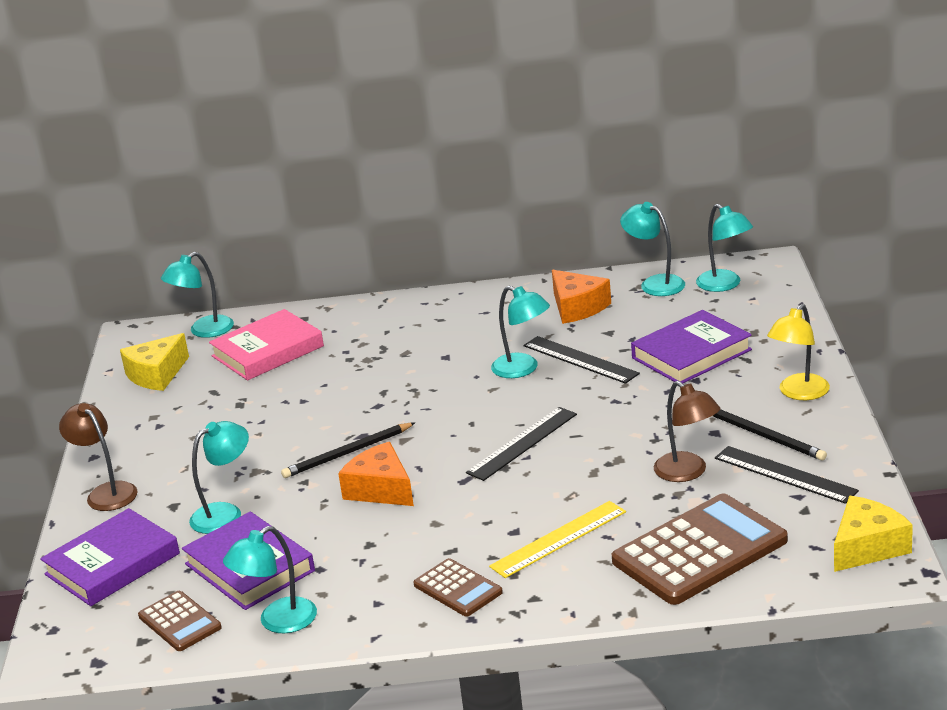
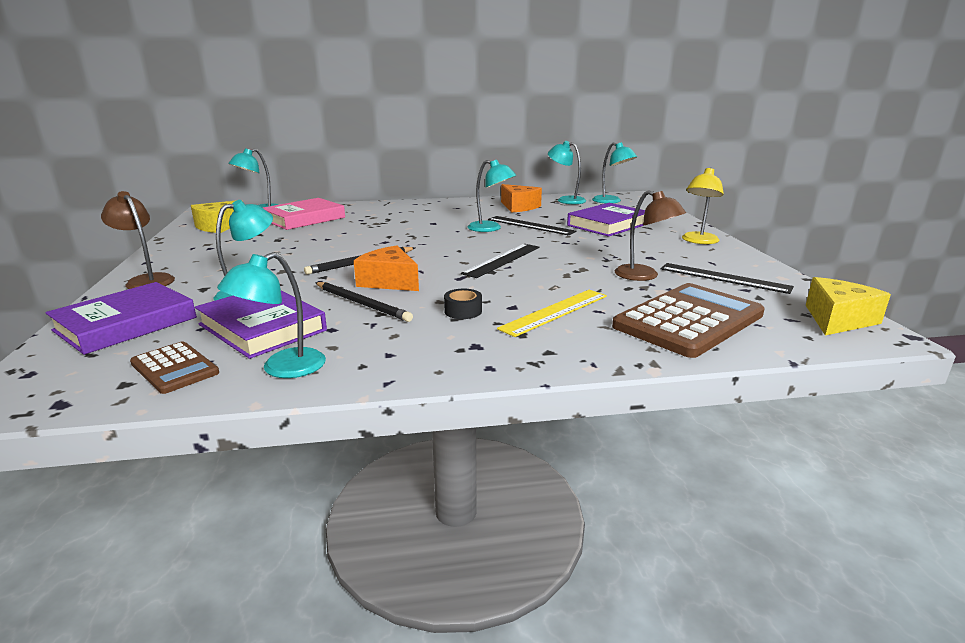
camera: 10 degrees left, 5 degrees down
brown calculator [413,558,503,617] -> none
black pencil [713,409,827,461] -> black pencil moved to [315,282,413,322]
none -> black tape [444,289,482,319]

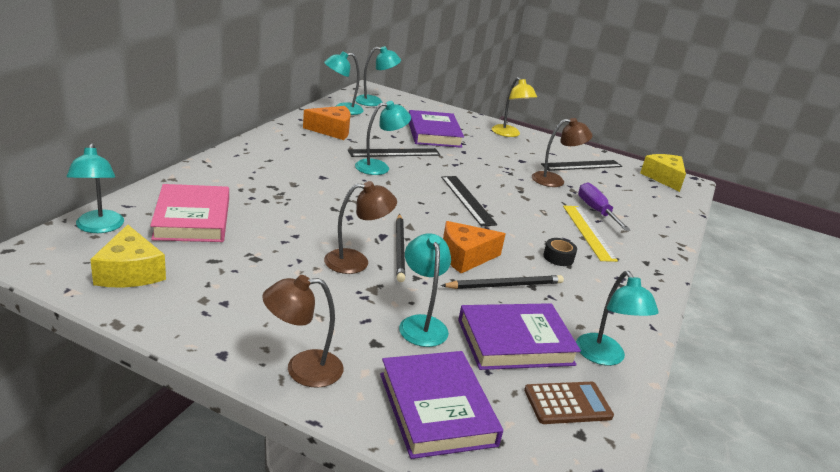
camera: 60 degrees left, 5 degrees up
brown calculator [612,283,765,358] -> none
none -> brown lamp [324,181,397,274]
none -> purple screwdriver [578,183,631,231]

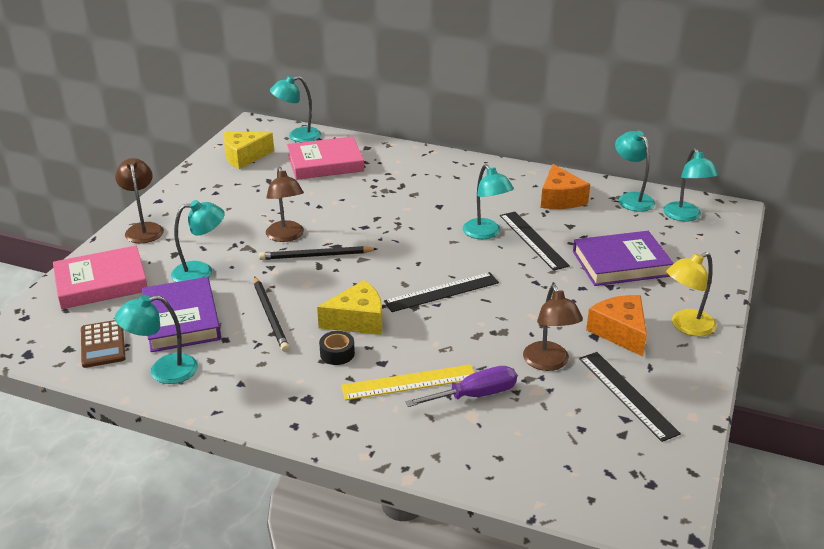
camera: 90 degrees right, 5 degrees up
purple book [380,351,503,459] -> pink book [53,246,148,309]
orange cheese [443,221,506,273] -> orange cheese moved to [586,295,647,356]
yellow cheese [640,154,686,192] -> yellow cheese moved to [317,280,382,335]

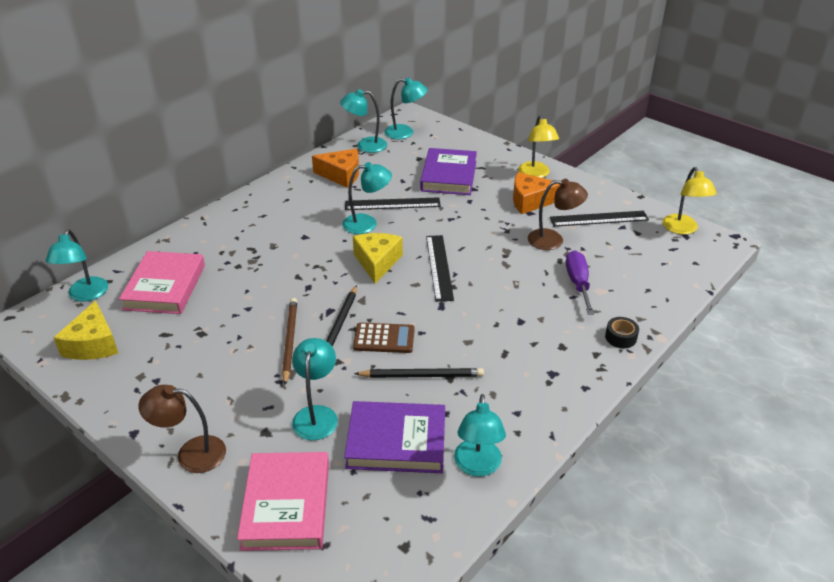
camera: 70 degrees left, 5 degrees up
brown calculator [81,320,126,368] -> brown calculator moved to [353,323,415,353]
brown lamp [266,167,304,242] -> brown pencil [282,298,297,385]
yellow cheese [317,280,382,335] -> yellow cheese moved to [353,233,403,284]
black tape [319,331,355,365] -> black tape moved to [605,317,639,348]
yellow ruler [341,364,474,400] -> none
none -> yellow lamp [662,167,717,235]

